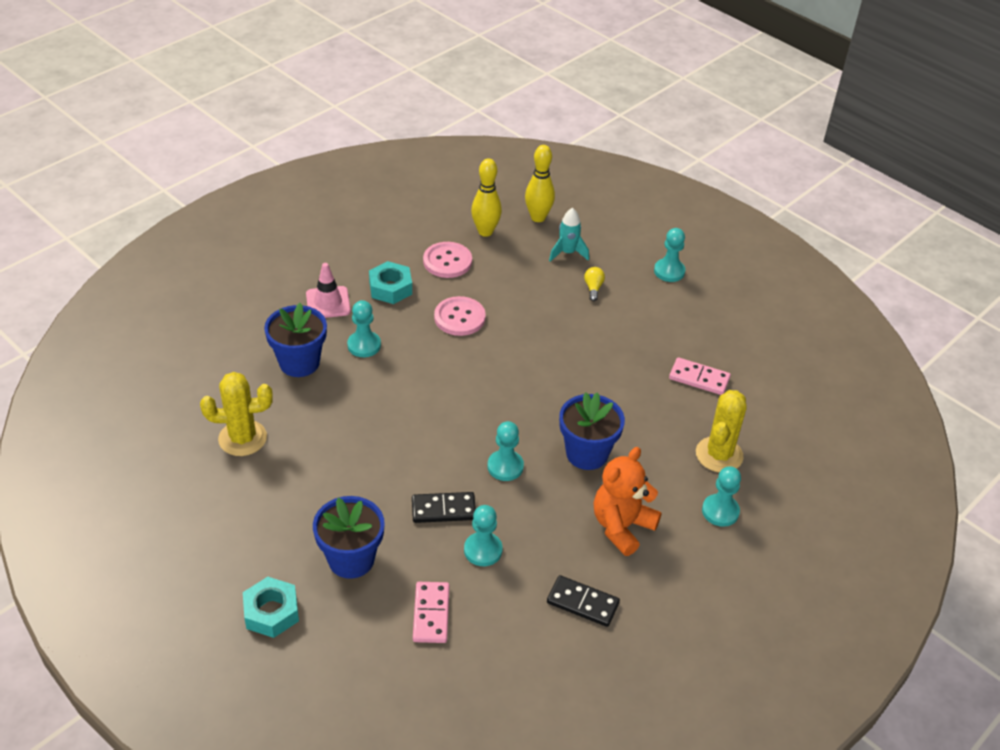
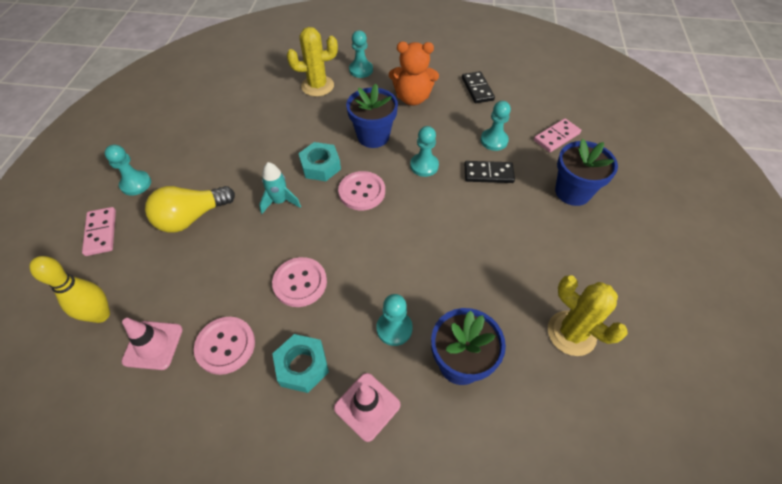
camera: 125 degrees left, 10 degrees up
turquoise nut [243,577,299,638] -> turquoise nut moved to [299,142,341,181]
black domino [412,492,476,523] -> black domino turned 45 degrees counterclockwise [464,161,515,183]
yellow bowling pin [471,158,502,237] -> pink traffic cone [121,318,183,370]
turquoise rocket [549,208,589,262] -> turquoise rocket moved to [259,162,301,214]
yellow light bulb [584,267,605,301] -> yellow light bulb [145,186,235,233], size x2.22
pink domino [669,357,731,395] -> pink domino moved to [82,207,116,256]
none -> pink button [338,171,385,210]

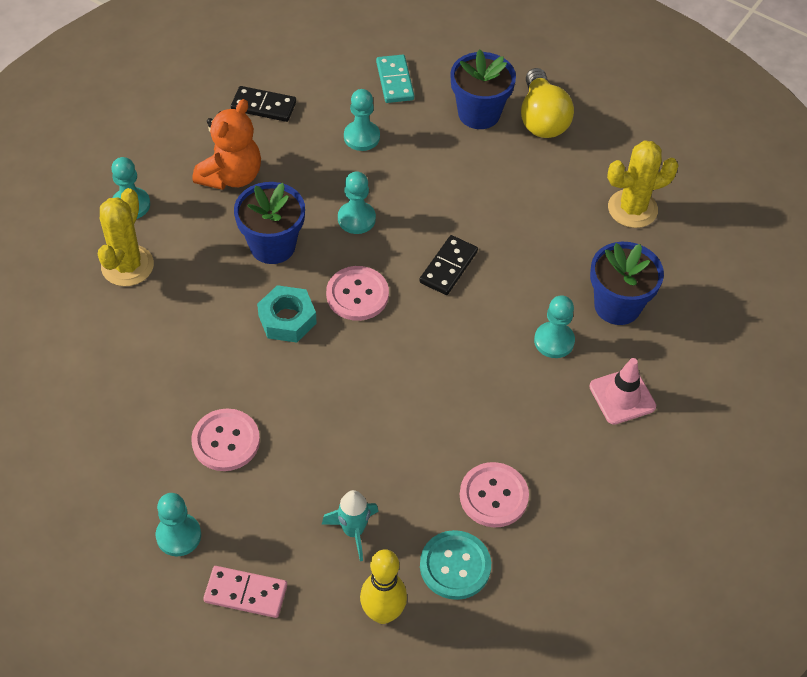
camera: 65 degrees left, 0 degrees up
pink traffic cone [121,318,183,370] -> turquoise button [420,530,491,600]
yellow light bulb [145,186,235,233] -> yellow light bulb moved to [521,68,574,138]
turquoise rocket [259,162,301,214] -> turquoise rocket moved to [322,490,378,561]
pink button [272,257,327,307] -> pink button moved to [191,409,260,471]
turquoise nut [272,334,329,393] -> none
black domino [464,161,515,183] -> black domino moved to [420,235,478,295]
pink domino [534,118,581,152] -> turquoise domino [376,55,414,103]

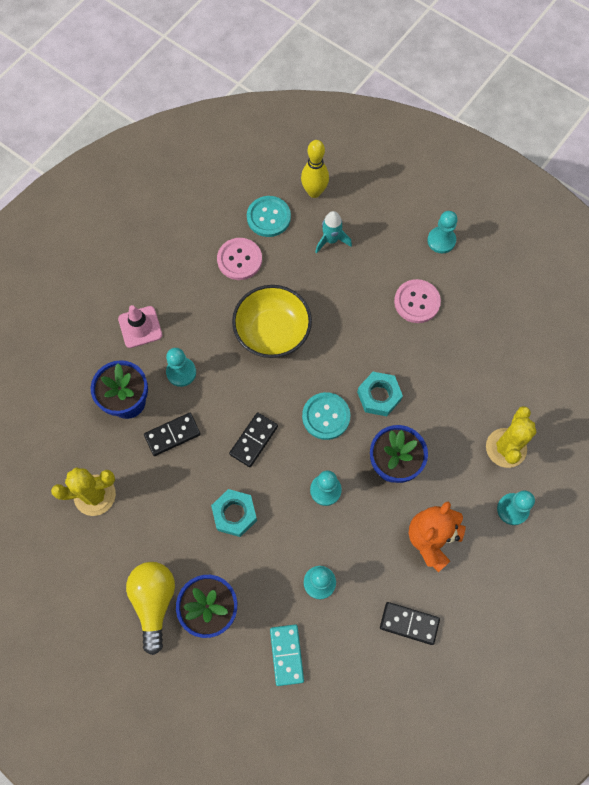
camera: 175 degrees left, 15 degrees up
pink domino [203,566,287,618] -> none
pink button [326,266,389,321] -> turquoise button [302,392,350,440]
none -> black domino [144,413,201,456]
none -> turquoise nut [211,489,257,537]
none -> yellow bowl [232,285,312,358]

